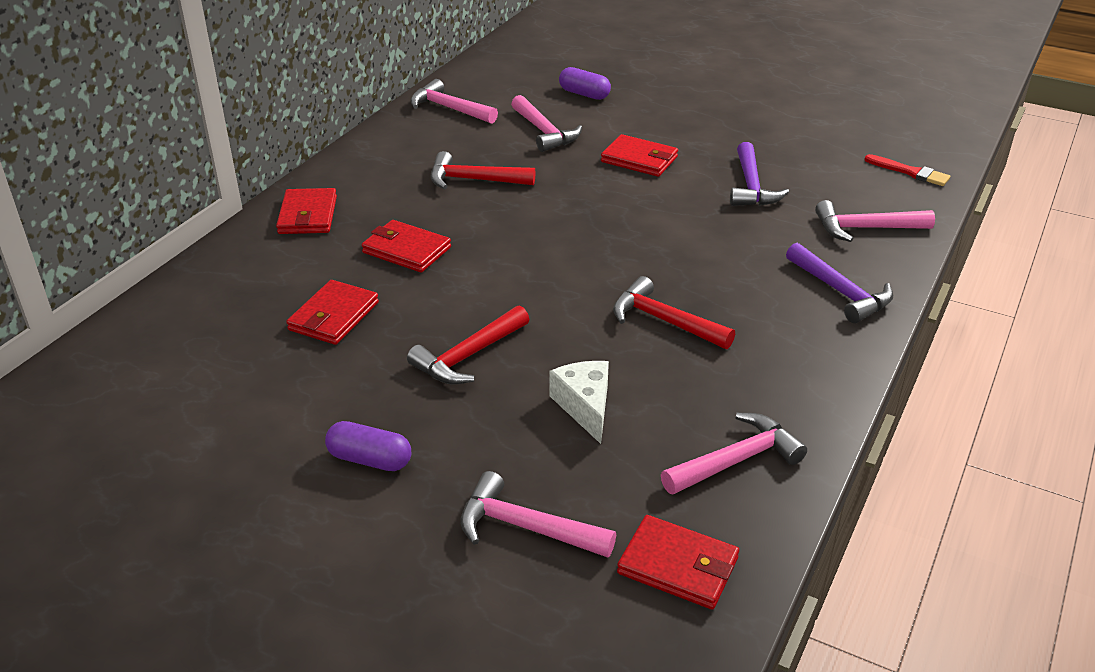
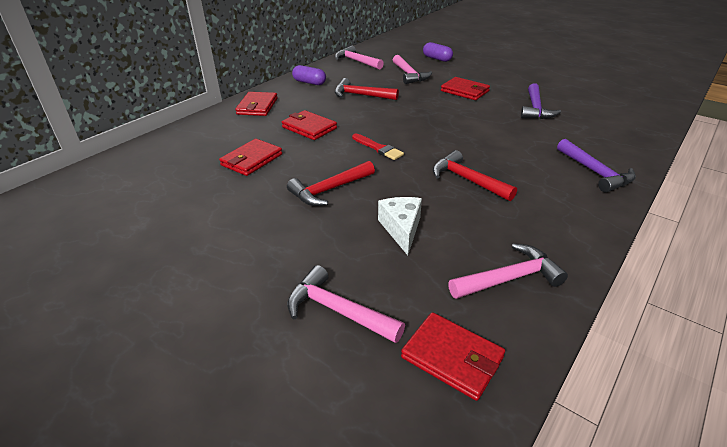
camera: 10 degrees right, 0 degrees up
purple capsule [325,421,411,471] -> purple capsule moved to [292,65,326,85]
pink hammer [815,200,935,242] -> none
red brush [864,154,950,186] -> red brush moved to [352,134,404,160]

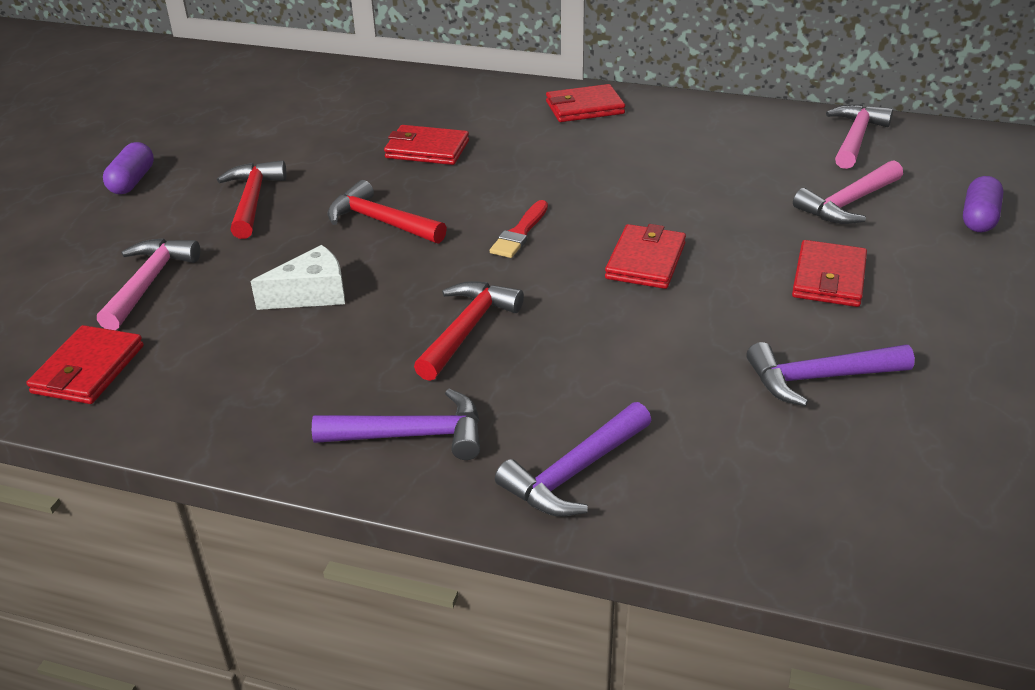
camera: 70 degrees right, 0 degrees up
red wallet [282,110,337,140] -> red wallet moved to [605,224,686,289]
purple capsule [292,65,326,85] -> purple capsule moved to [103,142,154,194]
red hammer [335,78,399,100] -> red hammer moved to [217,160,287,239]
pink hammer [448,243,568,299] -> none
none -> purple hammer [312,389,480,460]

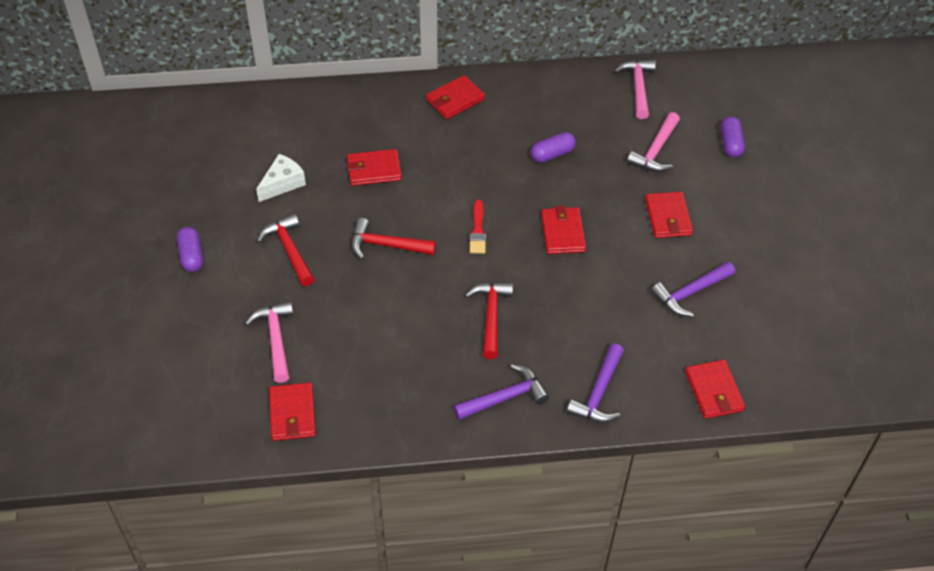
camera: 25 degrees left, 15 degrees up
white cheese [250,245,345,310] -> white cheese moved to [256,154,306,202]
none -> purple capsule [531,132,576,163]
none -> red wallet [685,359,745,419]

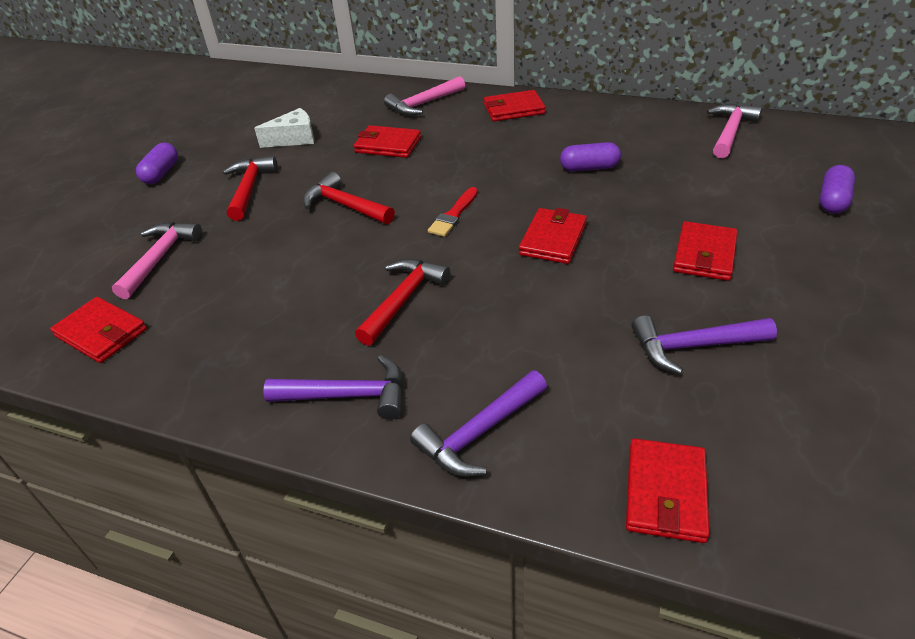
camera: 30 degrees right, 10 degrees down
red wallet [269,382,316,441] -> red wallet turned 75 degrees counterclockwise [50,297,147,363]
pink hammer [627,112,680,172] -> pink hammer moved to [384,76,465,116]

